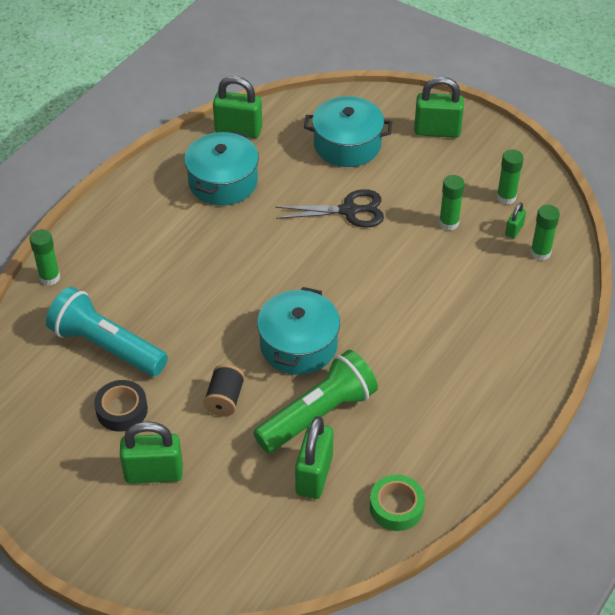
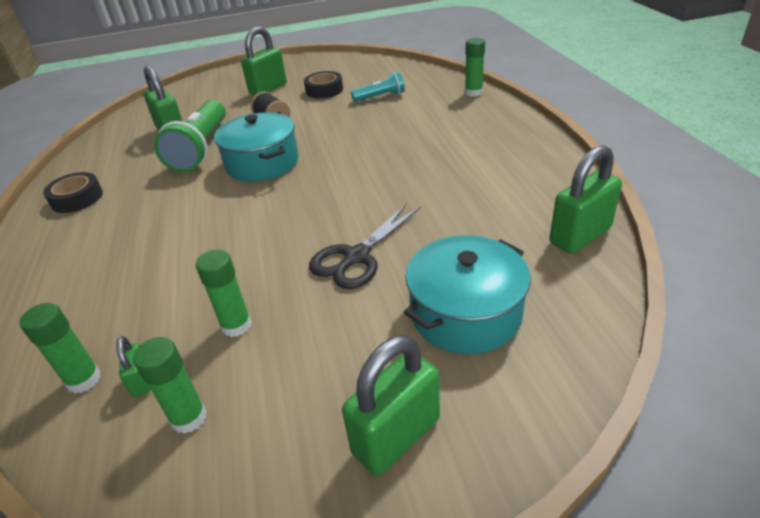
camera: 135 degrees right, 10 degrees down
turquoise flashlight [46,287,168,376] -> turquoise flashlight [351,71,405,102], size x0.53
turquoise pot [184,131,259,206] -> none
green tape [370,475,425,531] -> none
none -> black tape [43,172,103,213]

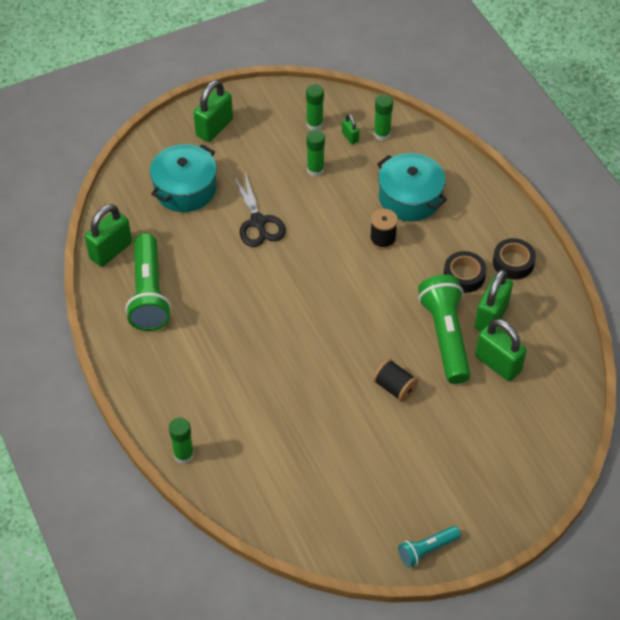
camera: 165 degrees right, 15 degrees up
turquoise pot [214,112,298,181] -> turquoise pot moved to [377,153,447,221]
green padlock [241,27,287,95] -> green padlock moved to [475,269,513,331]
black tape [304,71,343,99] -> black tape moved to [443,251,486,293]
black scissors [309,203,421,289] -> black scissors turned 135 degrees clockwise [233,173,286,247]
turquoise flashlight [351,71,405,102] -> turquoise flashlight moved to [398,526,461,568]
none -> green flashlight [126,233,171,331]
none -> black spool [370,209,398,250]

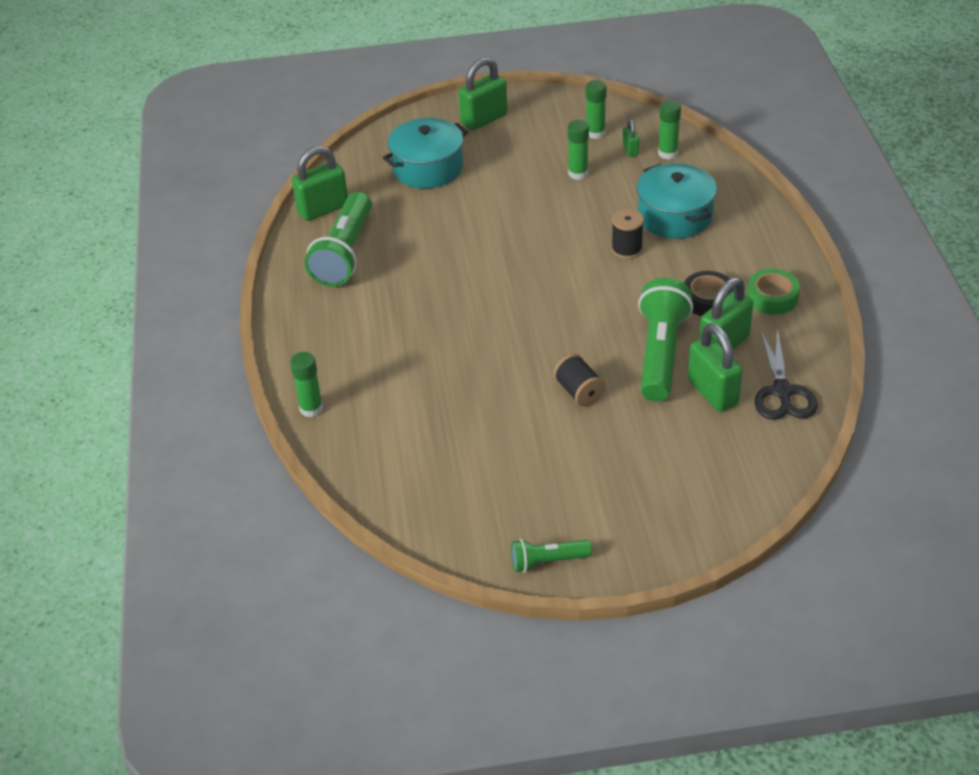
camera: 20 degrees right, 10 degrees down
black scissors [233,173,286,247] -> black scissors moved to [754,329,818,420]
turquoise flashlight [398,526,461,568] -> green flashlight [511,539,592,573]
black tape [493,238,536,280] -> green tape [747,269,800,315]

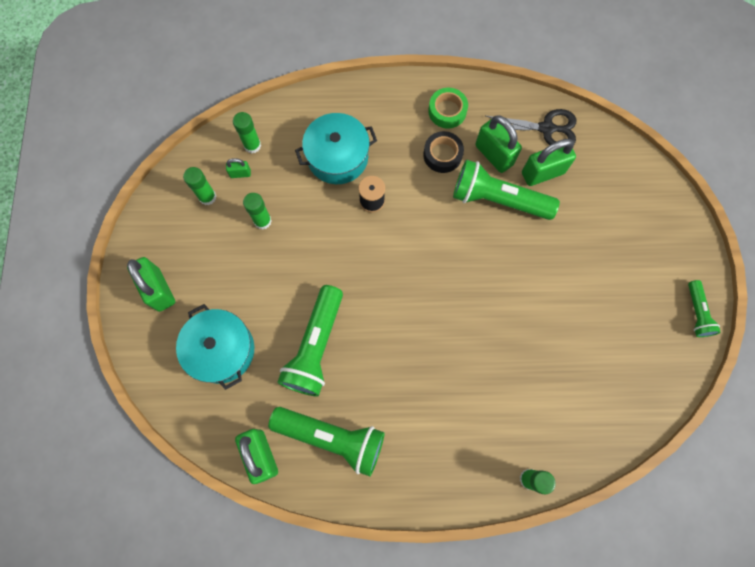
camera: 85 degrees left, 30 degrees up
black spool [554,354,606,407] -> none
none -> green flashlight [277,285,343,396]

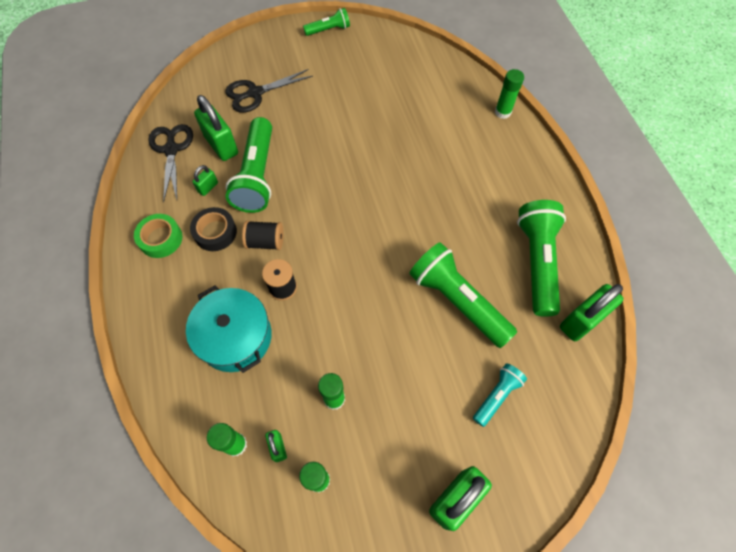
camera: 105 degrees left, 10 degrees down
turquoise pot [176,304,254,390] -> turquoise flashlight [473,364,527,427]
green flashlight [277,285,343,396] -> green flashlight turned 135 degrees counterclockwise [409,242,517,348]
green padlock [475,115,522,173] -> green padlock [192,165,218,196], size x0.49
none -> black scissors [226,69,313,113]
none -> black spool [242,221,284,250]

